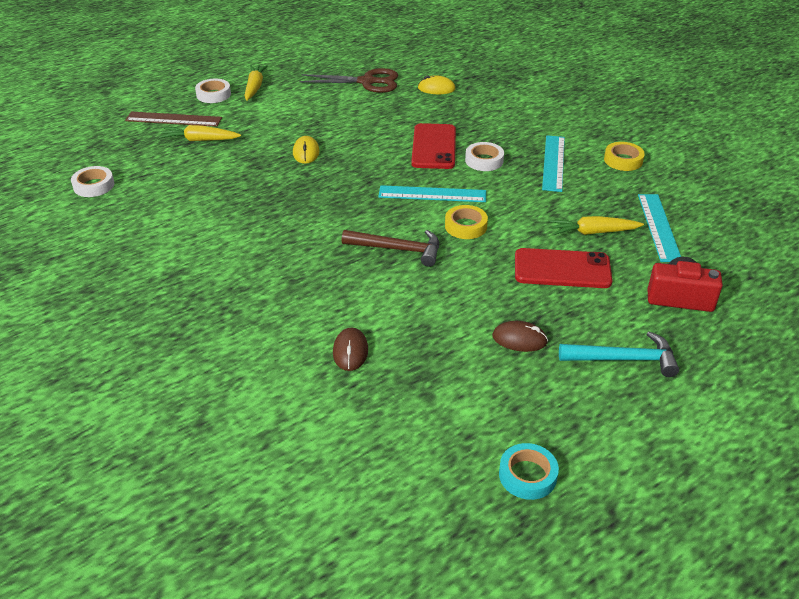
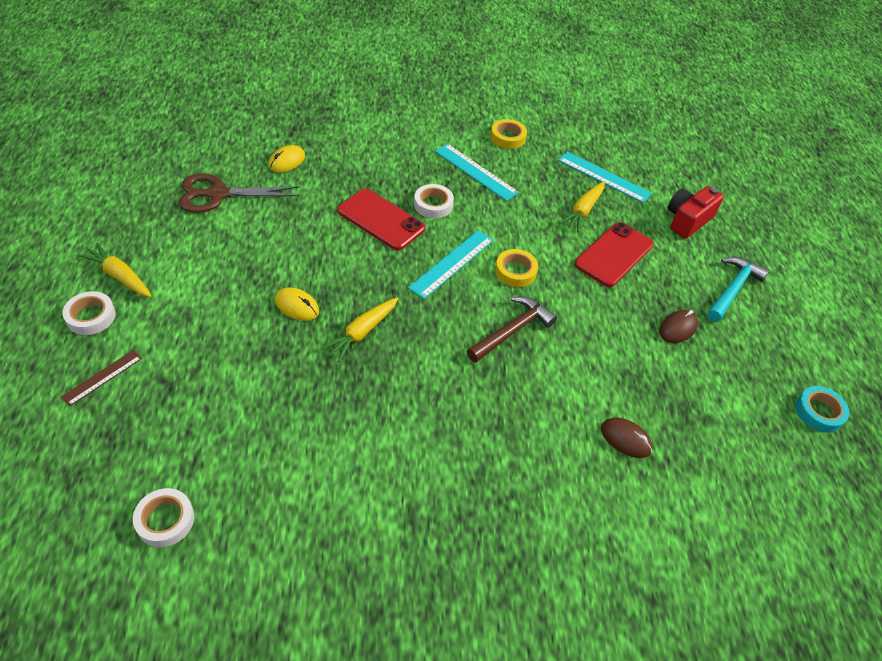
camera: 60 degrees left, 10 degrees up
brown ruler [125,111,222,127] -> brown ruler [61,350,142,406], size x0.62
yellow carrot [159,125,241,141] -> yellow carrot moved to [321,297,398,362]
brown scissors [300,68,398,93] -> brown scissors turned 135 degrees counterclockwise [179,174,300,213]

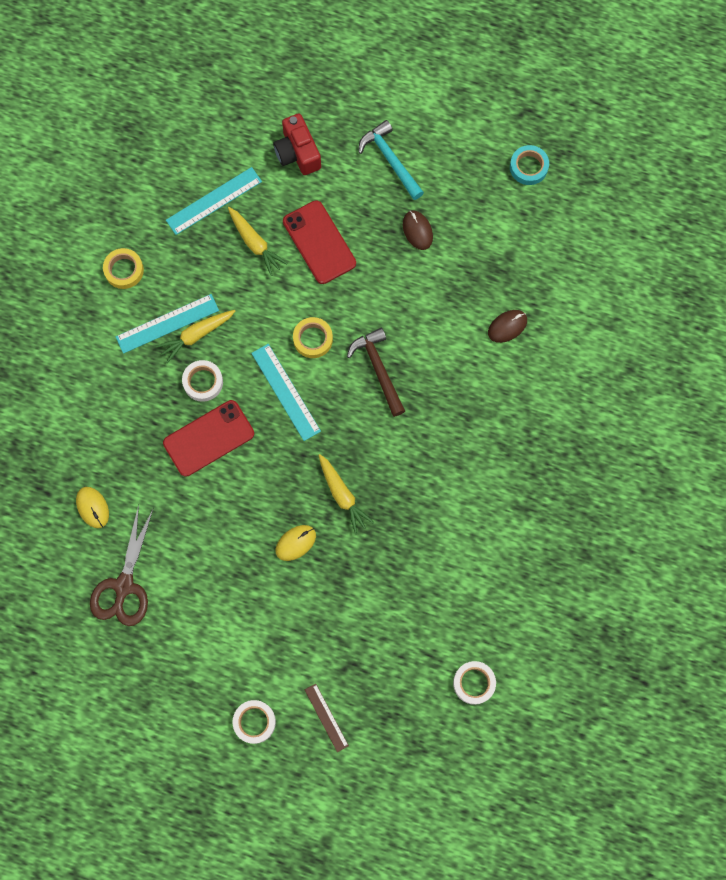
camera: 65 degrees left, 25 degrees up
yellow carrot [78,243,152,297] -> yellow carrot moved to [156,310,235,363]

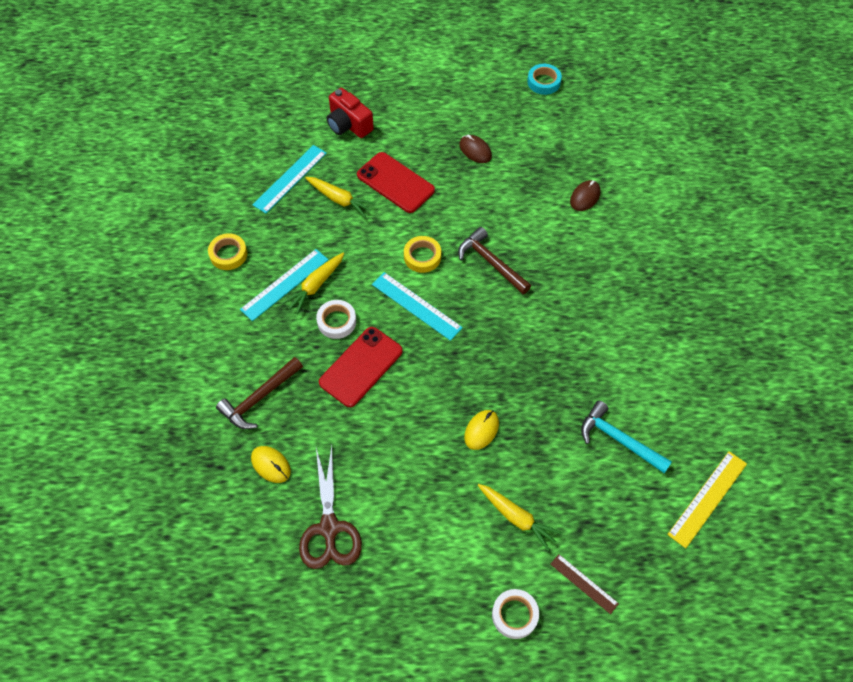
camera: 20 degrees left, 15 degrees down
yellow carrot [319,454,374,534] -> yellow carrot moved to [478,484,562,552]
turquoise hammer [359,120,424,200] -> turquoise hammer moved to [581,401,672,473]
white tape [453,661,496,705] -> yellow ruler [667,451,747,548]
none -> brown hammer [216,357,303,429]

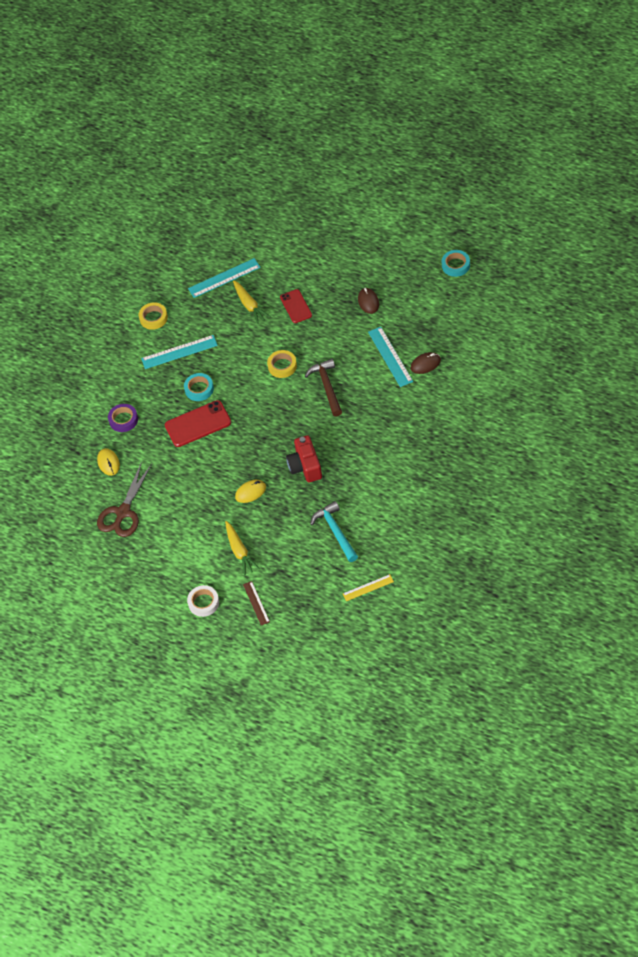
camera: 35 degrees right, 5 degrees down
brown hammer [216,357,303,429] -> purple tape [108,404,138,432]
yellow carrot [282,253,344,314] -> none
white tape [316,300,356,339] -> turquoise tape [184,373,214,401]
red camera [327,88,374,138] -> red camera moved to [286,435,322,483]
red phone [357,152,435,213] -> red phone [280,289,312,323], size x0.65
turquoise ruler [372,272,463,341] -> turquoise ruler moved to [368,327,413,387]
yellow ruler [667,451,747,548] -> yellow ruler [343,574,394,601], size x0.62

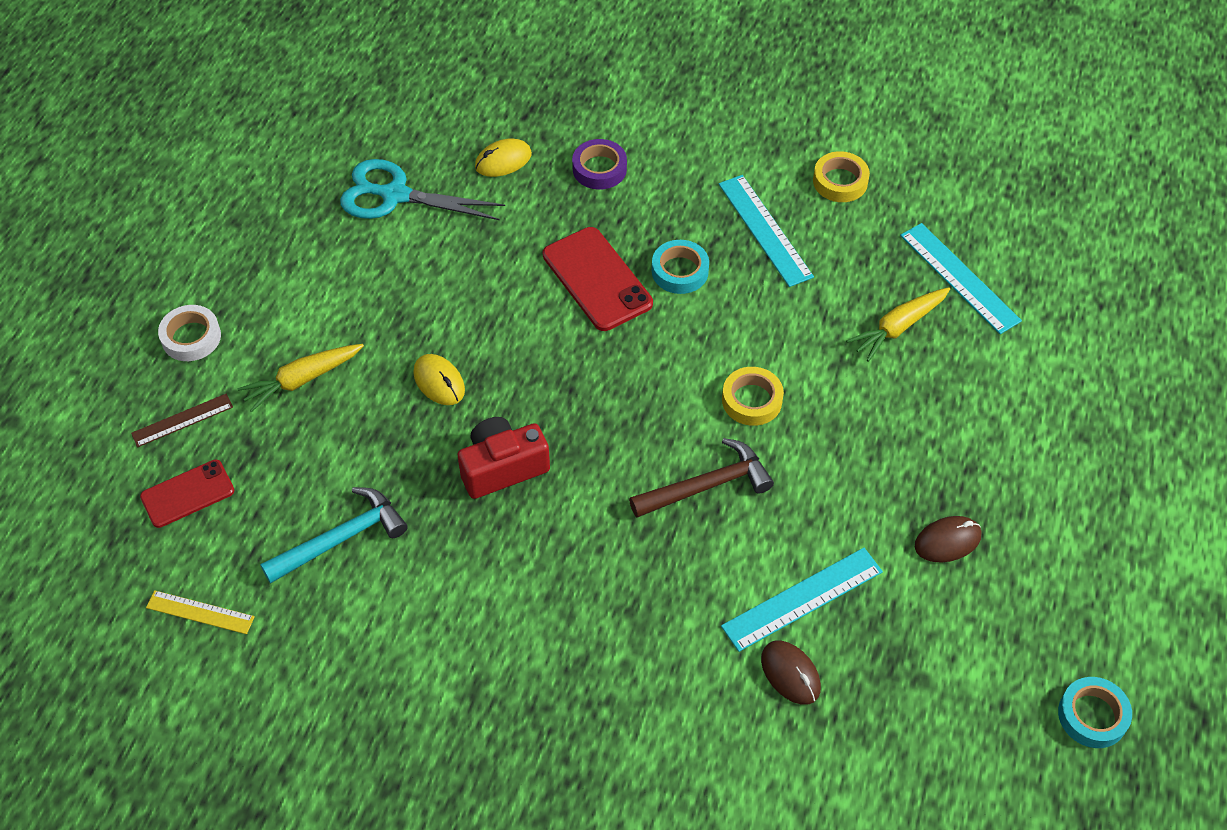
camera: 75 degrees right, 0 degrees up
brown scissors [97,462,152,537] -> turquoise scissors [340,159,505,220]
red phone [280,289,312,323] -> red phone moved to [140,460,234,528]
yellow ruler [343,574,394,601] -> yellow ruler turned 45 degrees counterclockwise [146,590,255,634]

